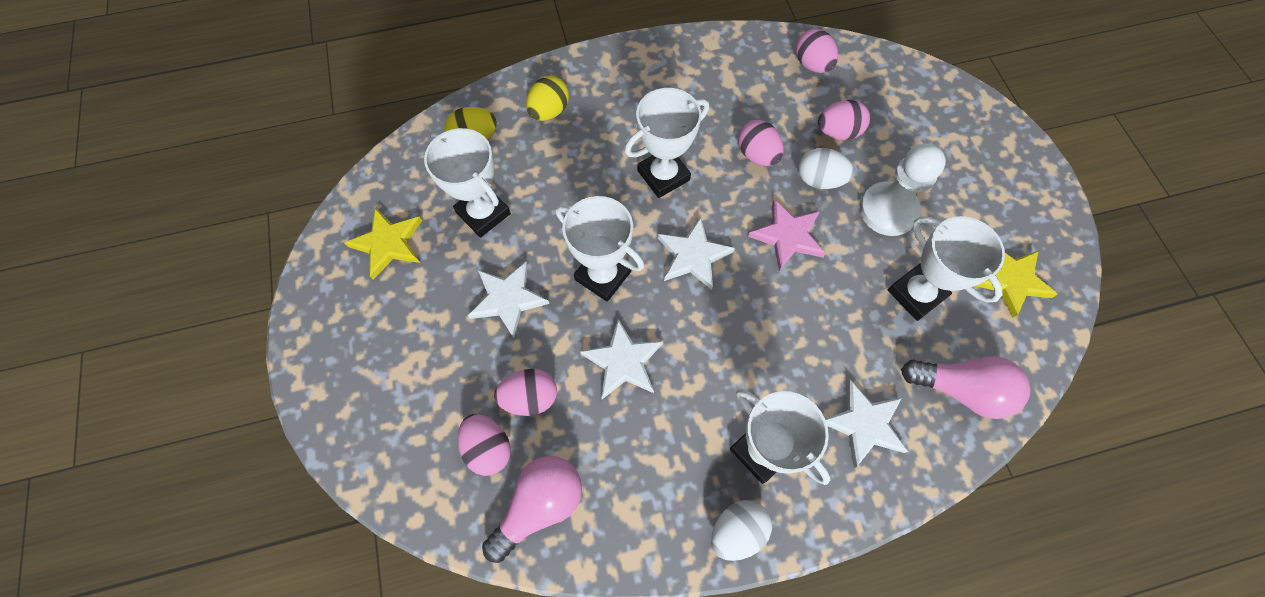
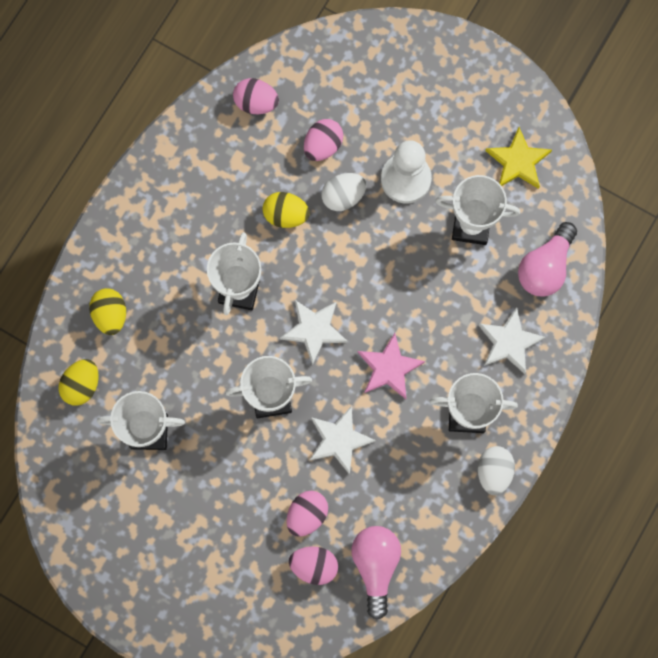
camera: 45 degrees left, 10 degrees up
yellow star [344,207,422,280] -> none
white star [468,261,549,338] -> none
pink egg [738,120,784,166] -> yellow egg [263,192,310,228]
pink star [748,199,826,271] -> pink star moved to [358,333,425,399]
pink light bulb [901,356,1030,419] -> pink light bulb turned 150 degrees clockwise [518,222,577,297]

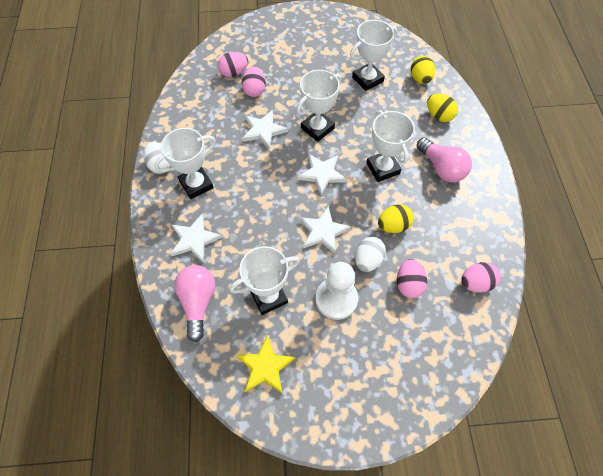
camera: 145 degrees right, 15 degrees down
pink light bulb [351,526,401,620] -> pink light bulb moved to [417,138,472,182]
pink star [358,333,425,399] -> none
none -> white star [300,206,351,254]

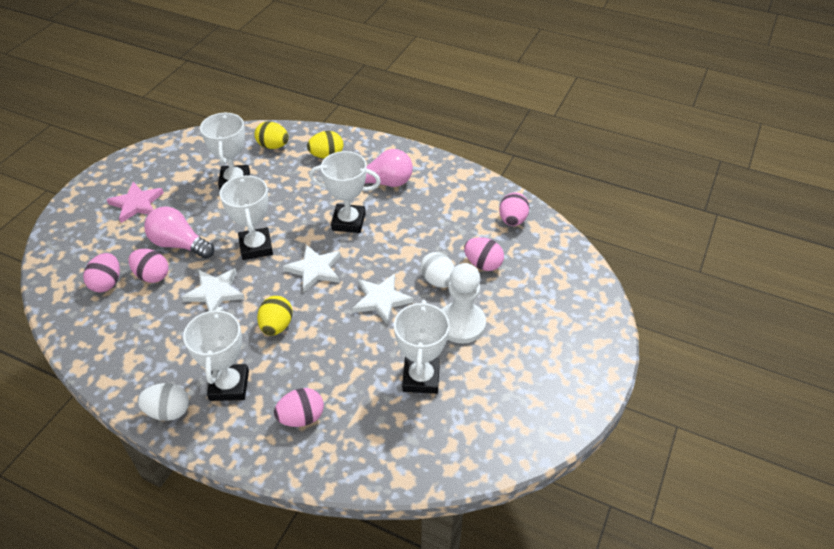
camera: 60 degrees left, 15 degrees down
white star [171,214,222,262] -> pink egg [274,388,324,427]
pink light bulb [174,265,215,342] -> pink light bulb moved to [144,207,214,259]
yellow star [237,335,296,393] -> none
yellow egg [378,204,414,233] -> yellow egg moved to [257,296,293,336]
none -> pink star [107,182,164,223]

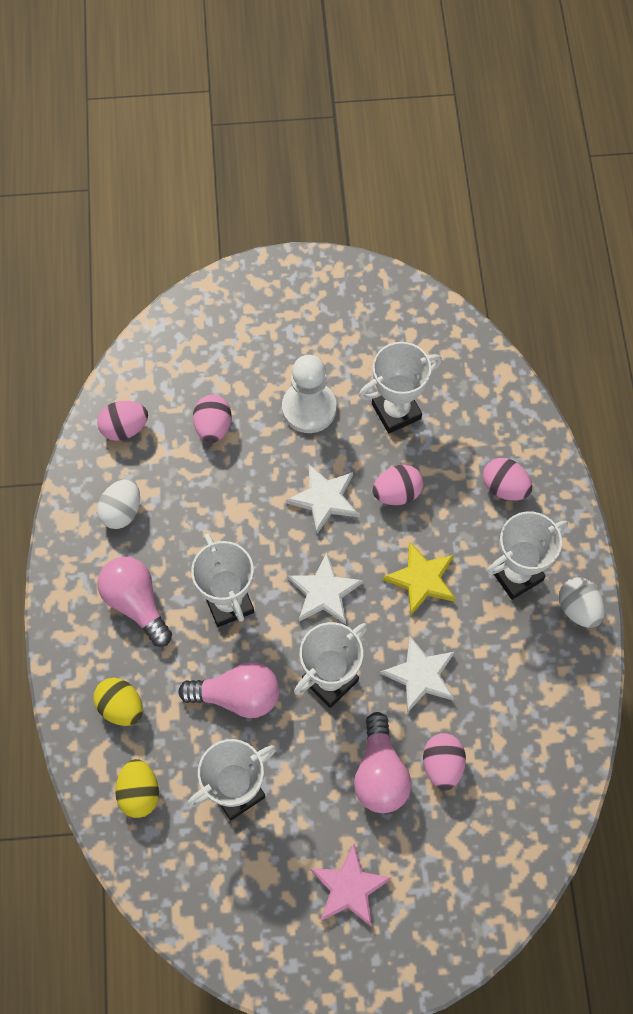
camera: 120 degrees left, 20 degrees up
pink egg [83,253,120,293] -> pink egg moved to [372,465,423,505]
yellow egg [257,296,293,336] -> yellow star [383,541,456,615]
white egg [420,252,454,288] -> white egg moved to [97,479,140,529]
none -> pink light bulb [178,662,280,718]

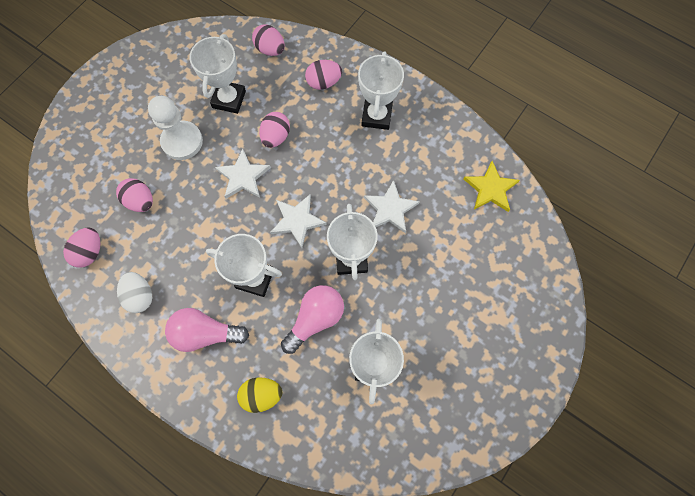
camera: 50 degrees left, 5 degrees up
yellow egg [115,759,159,818] -> none
pink star [310,844,392,927] -> none
pink light bulb [354,712,411,813] -> none
yellow star [383,541,456,615] -> yellow star moved to [464,161,520,212]
pink egg [423,733,466,790] -> pink egg moved to [252,24,285,56]
white egg [559,577,605,628] -> none

